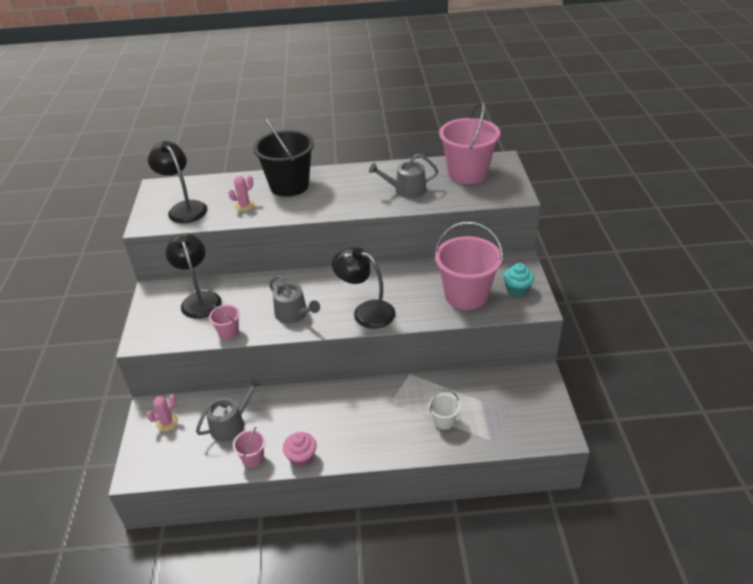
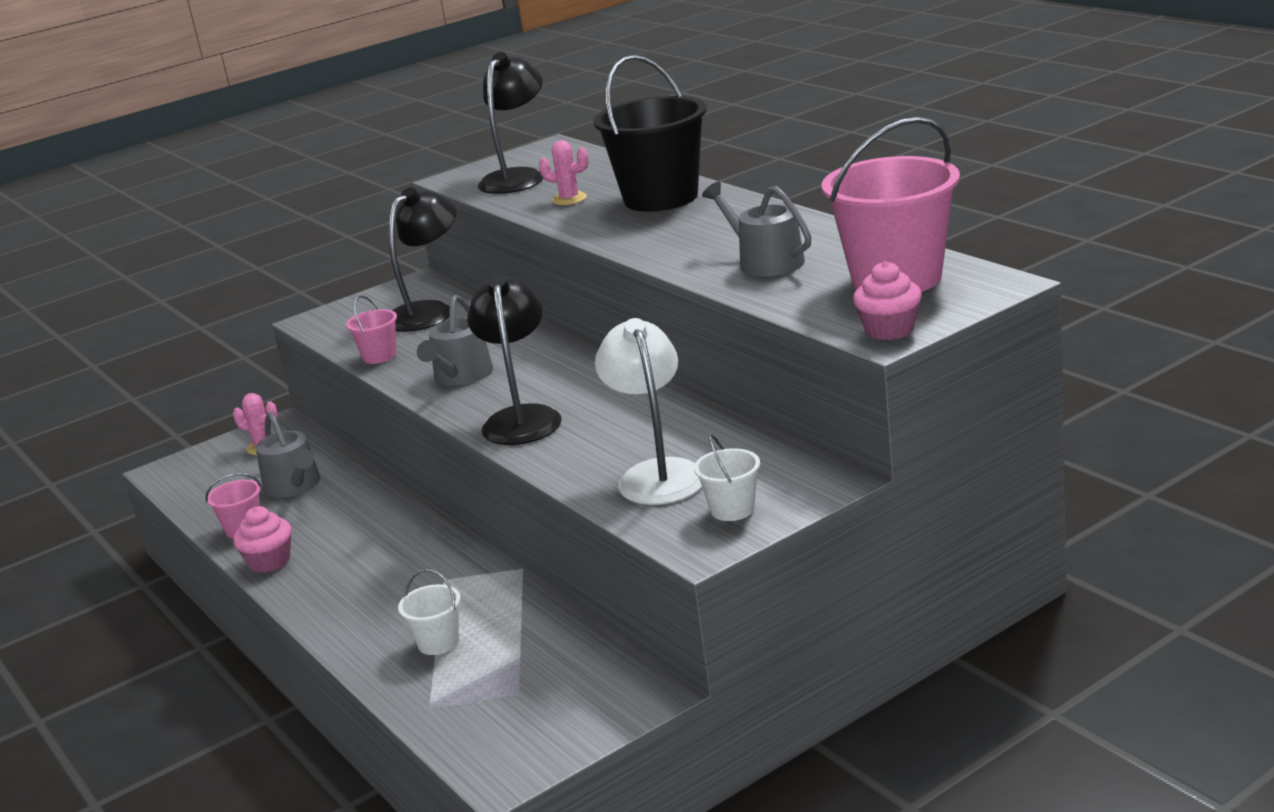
camera: 60 degrees right, 15 degrees down
grey watering can [196,378,262,441] -> grey watering can turned 45 degrees clockwise [256,412,320,498]
pink bucket [435,222,503,310] -> white lamp [595,318,702,505]
turquoise cupcake [503,263,534,297] -> white bucket [694,434,760,521]
none -> pink cupcake [853,261,922,340]

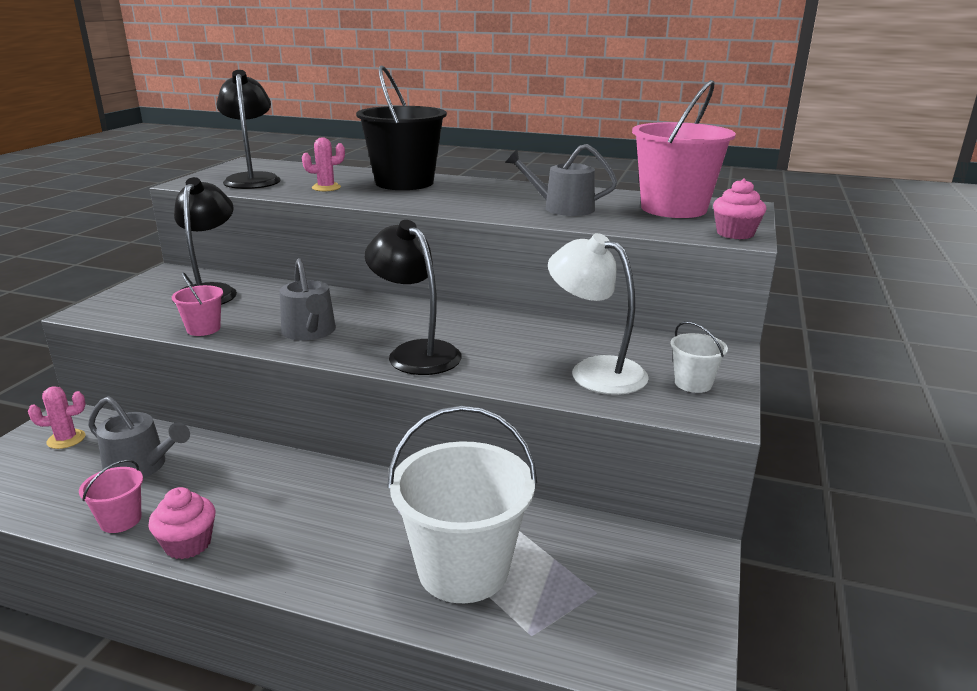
camera: 40 degrees left, 0 degrees up
white bucket [398,569,461,655] -> white bucket [387,405,537,603], size x2.20

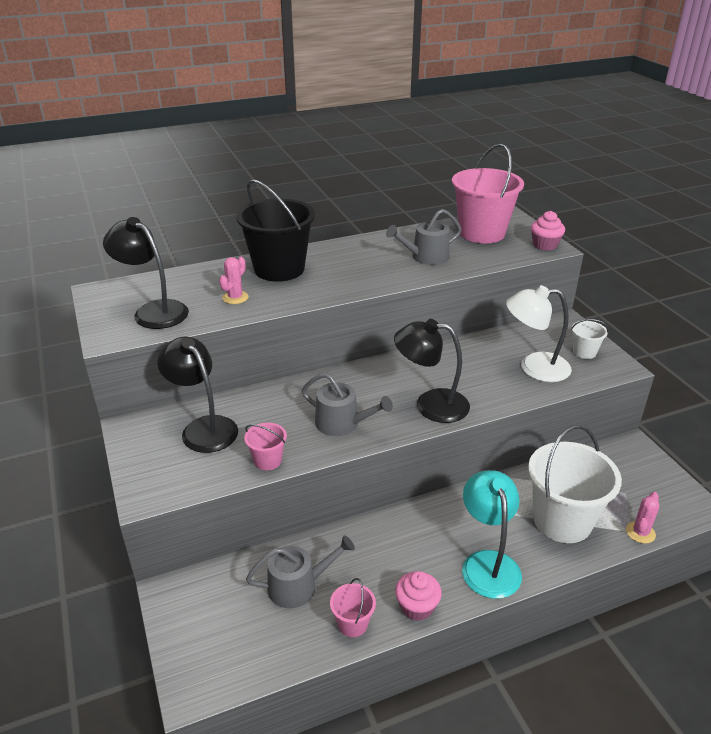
camera: 40 degrees left, 10 degrees up
pink cactus [28,386,85,449] -> pink cactus moved to [626,492,659,544]
none -> turquoise lamp [462,470,522,599]

